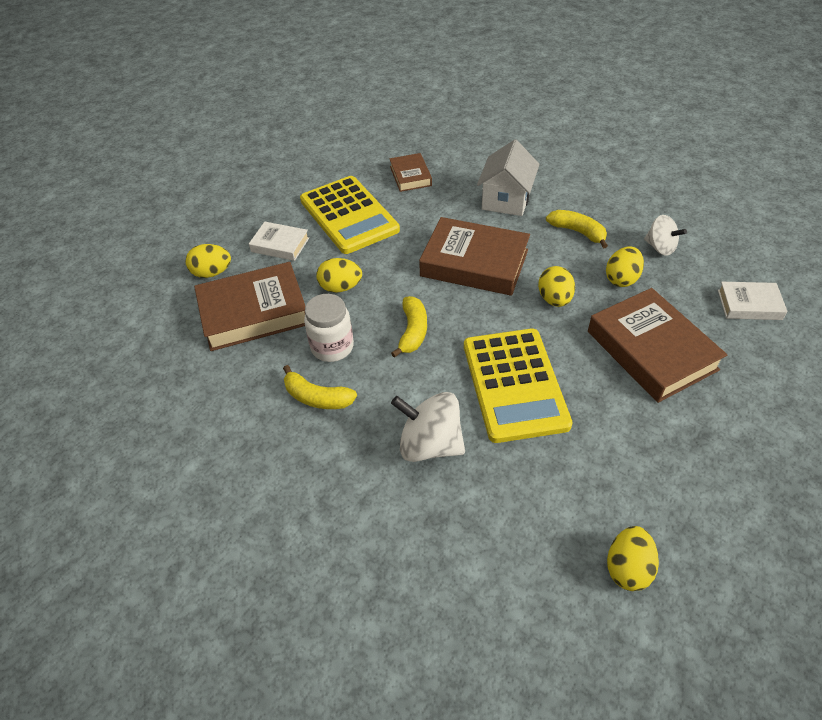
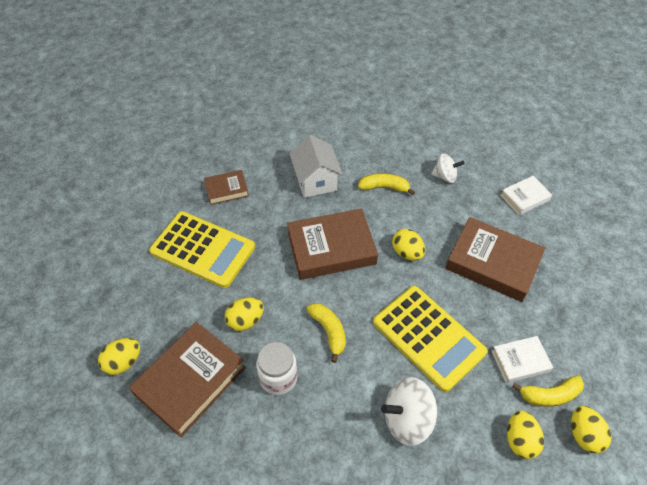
camera: 35 degrees left, 5 degrees up
white book [249,222,309,261] -> white book moved to [492,336,553,383]
yellow banana [283,365,357,409] -> yellow banana moved to [512,376,584,407]
brown book [389,153,432,192] -> brown book turned 60 degrees counterclockwise [204,170,249,205]
yellow egg [606,246,644,287] -> yellow egg moved to [507,411,544,459]

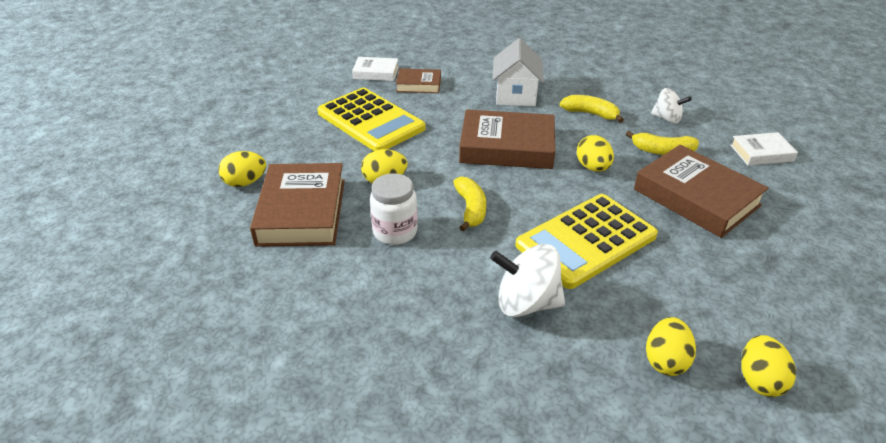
camera: 20 degrees right, 15 degrees down
brown book [129,322,246,437] -> brown book turned 60 degrees counterclockwise [250,163,345,247]
yellow calculator [373,286,487,392] -> yellow calculator turned 75 degrees clockwise [515,194,658,289]
white book [492,336,553,383] -> white book moved to [352,57,399,81]
yellow banana [512,376,584,407] -> yellow banana moved to [626,131,699,155]

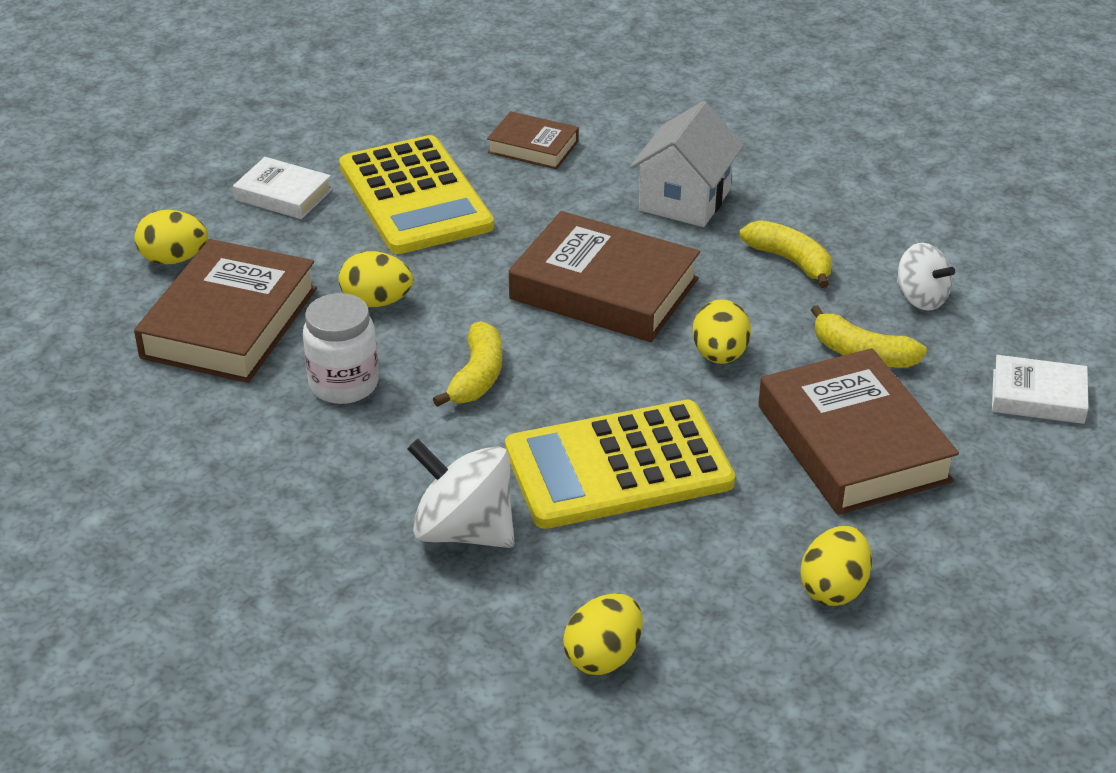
camera: 20 degrees right, 0 degrees up
white book [352,57,399,81] -> white book moved to [233,157,332,219]
yellow egg [741,335,796,397] -> yellow egg moved to [800,526,872,606]

